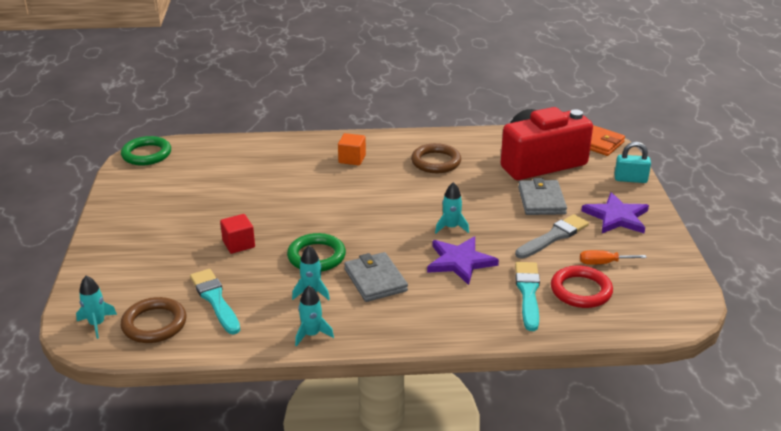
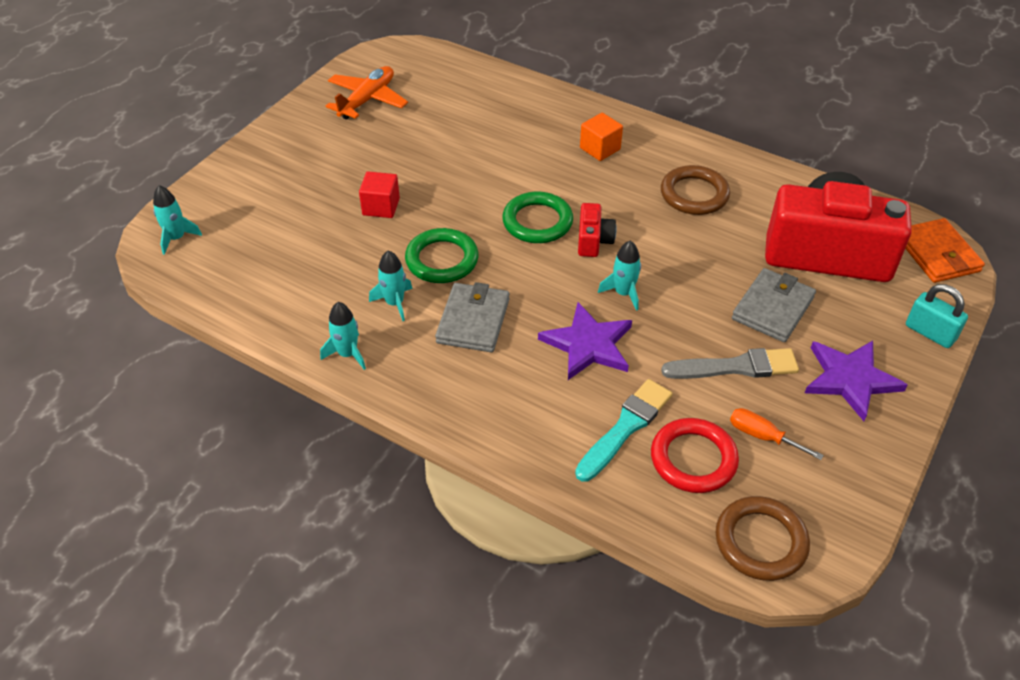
camera: 35 degrees right, 15 degrees up
green ring [121,136,171,165] -> green ring moved to [502,192,573,243]
brown ring [121,297,186,343] -> brown ring moved to [716,496,810,581]
turquoise brush [190,269,240,334] -> none
none -> orange plane [326,66,408,120]
none -> red camera [578,203,617,257]

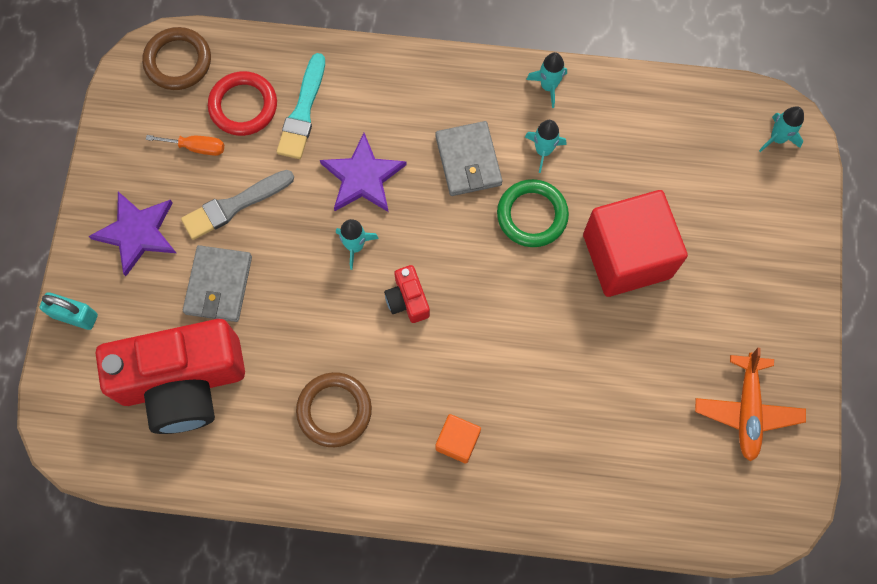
camera: 155 degrees right, 25 degrees up
red cube [359,171,400,218] -> red cube [583,190,688,297], size x2.18
green ring [502,192,573,243] -> none
orange wallet [905,218,985,283] -> none

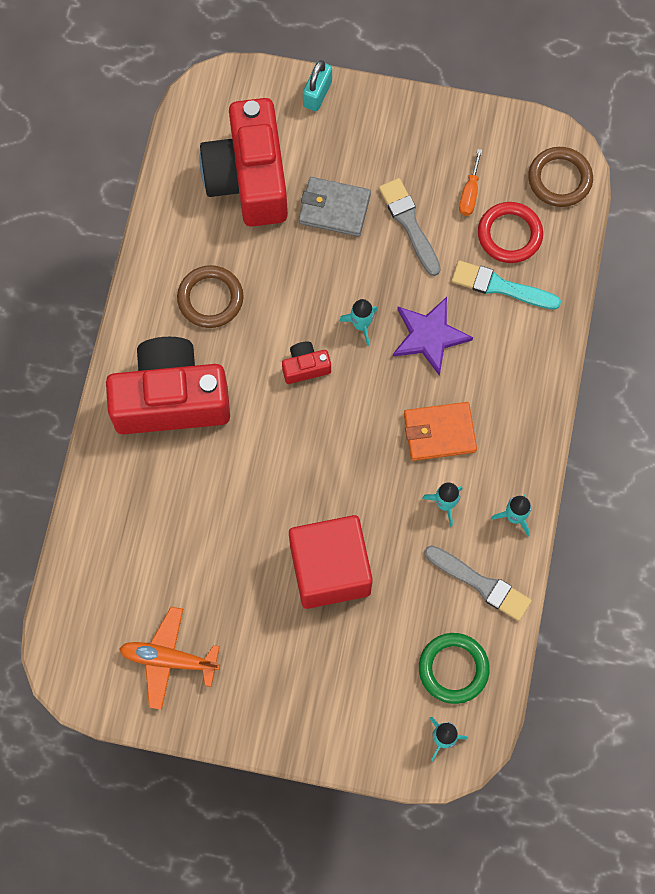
camera: 95 degrees right, 0 degrees up
purple star [88,192,176,276] -> none
grey wallet [435,121,502,196] -> orange wallet [404,402,477,461]
orange cube [436,414,481,464] -> red camera [106,337,230,434]
green ring [497,179,569,247] -> green ring moved to [419,633,490,704]
none -> grey brush [424,545,532,621]

